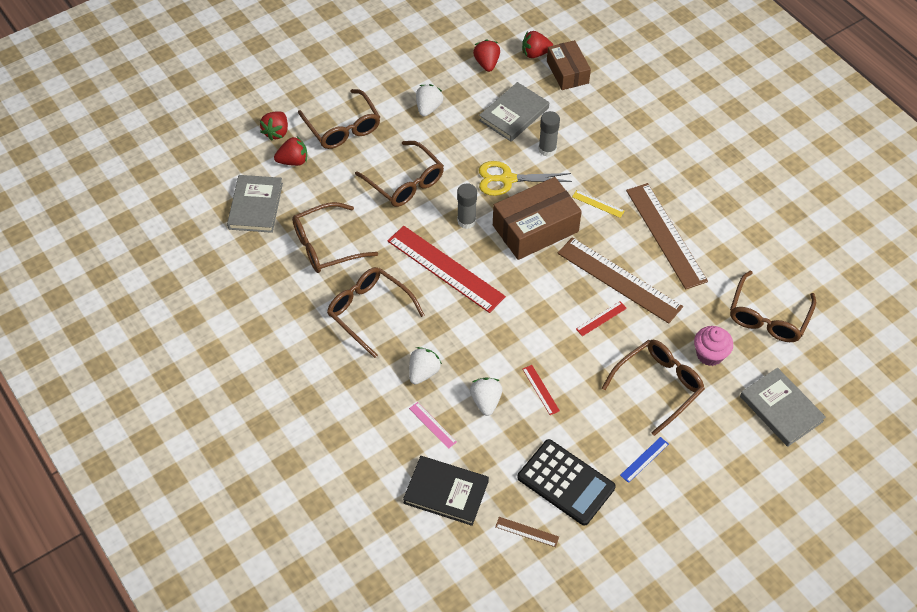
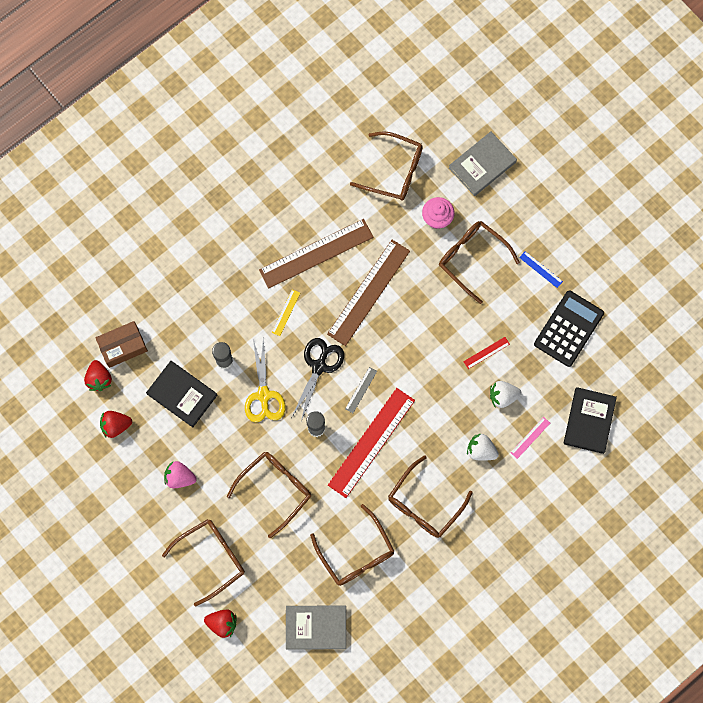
camera: 95 degrees left, 20 degrees up
red strawberry [274,136,307,166] -> none
white strawberry [416,84,443,117] -> pink strawberry [164,461,197,488]
grey book [479,82,549,141] -> black book [146,361,217,427]
brown box [493,177,582,260] -> black scissors [292,338,344,421]
brown ruler [495,517,559,547] -> none
red ruler [576,301,627,336] -> none
none -> grey ruler [345,367,377,413]

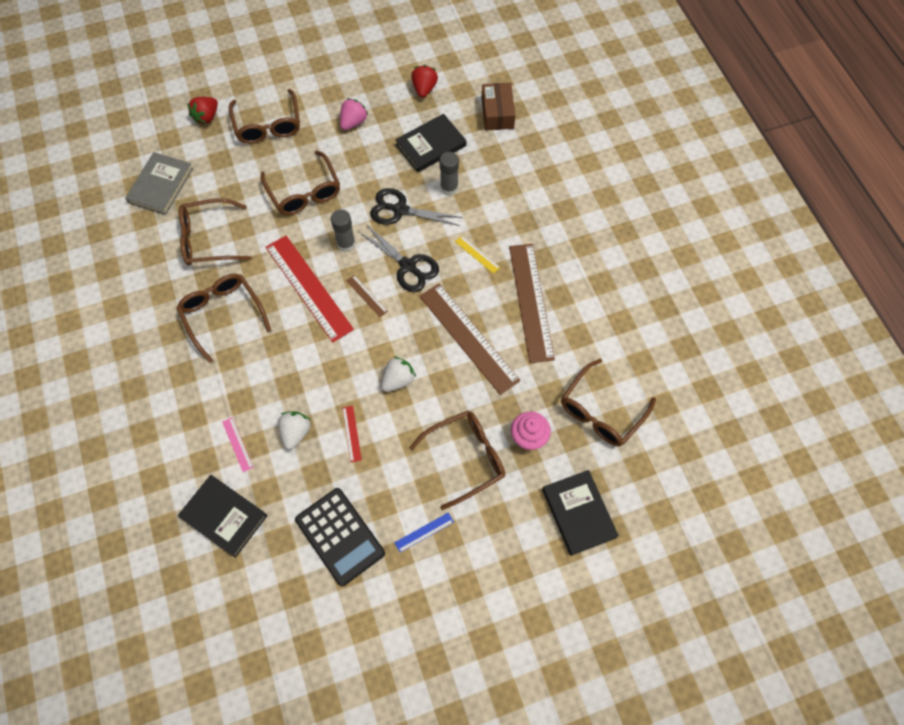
camera: 110 degrees right, 10 degrees down
red strawberry [84,360,112,391] -> none
yellow scissors [245,338,286,422] -> black scissors [370,188,462,226]
grey ruler [345,367,377,413] -> brown ruler [346,275,388,317]
grey book [449,132,517,196] -> black book [542,470,619,556]
white strawberry [467,434,499,461] -> white strawberry moved to [381,356,416,392]

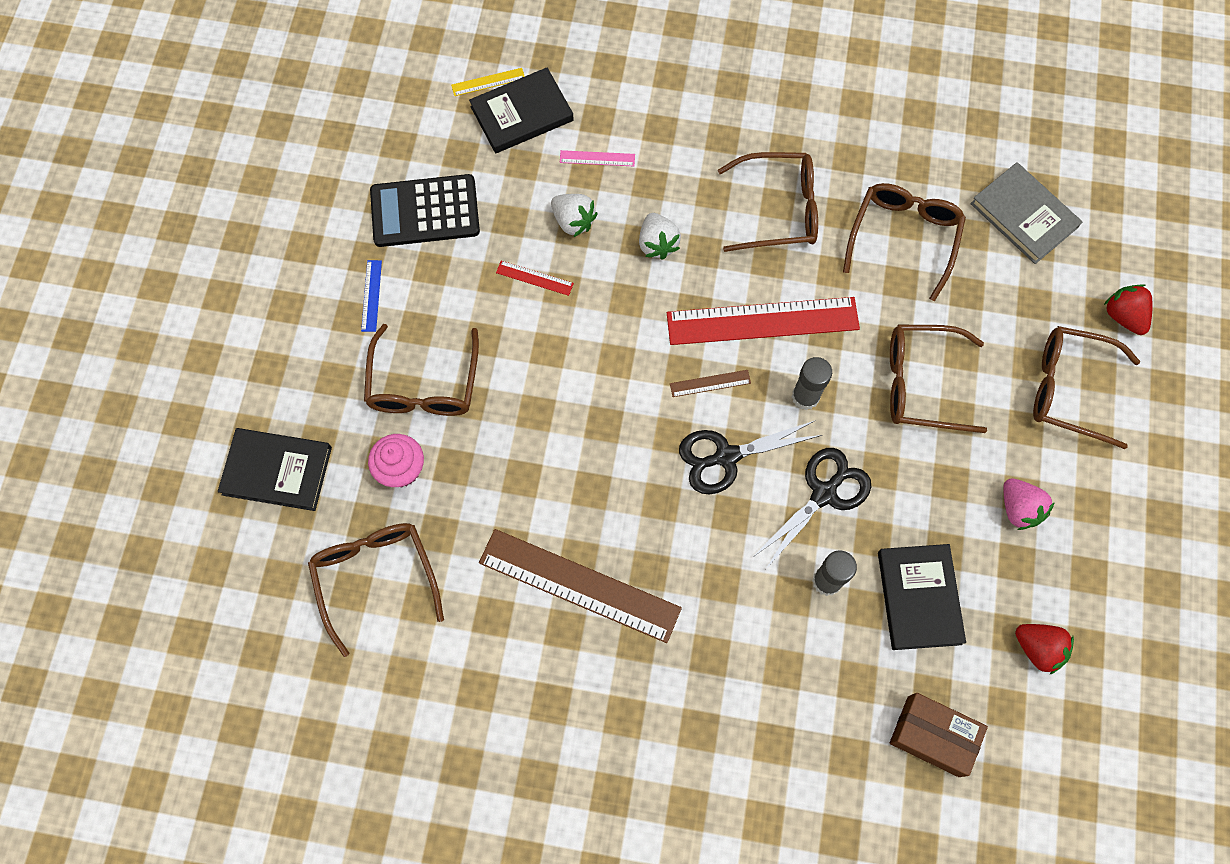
camera: 120 degrees right, 5 degrees up
white strawberry [381,356,416,392] -> white strawberry moved to [639,213,681,260]
brown ruler [419,283,521,395] -> none
yellow ruler [455,236,500,274] -> yellow ruler moved to [451,68,525,96]

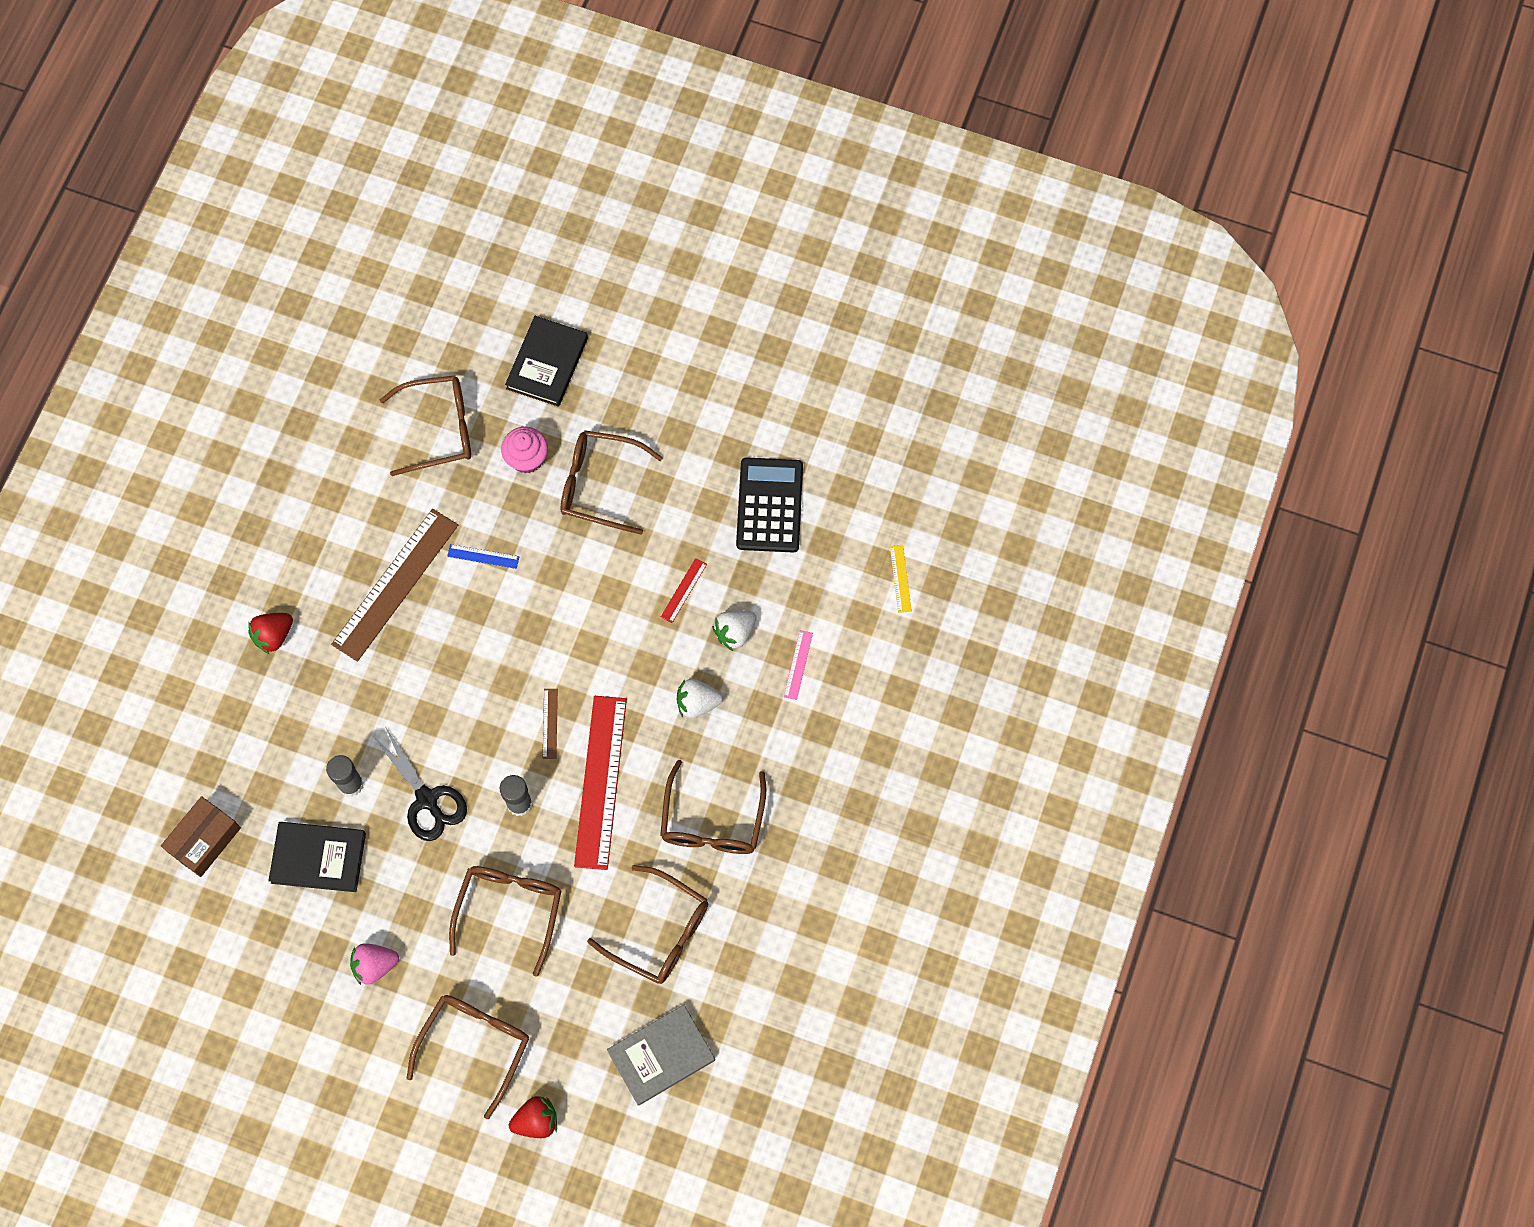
camera: 100 degrees right, 0 degrees up
blue ruler [361,260,382,332] -> blue ruler moved to [447,544,519,569]
black book [469,67,574,154] -> none
black scissors [679,420,822,495] -> none
red strawberry [1015,624,1074,675] -> red strawberry moved to [248,613,293,654]

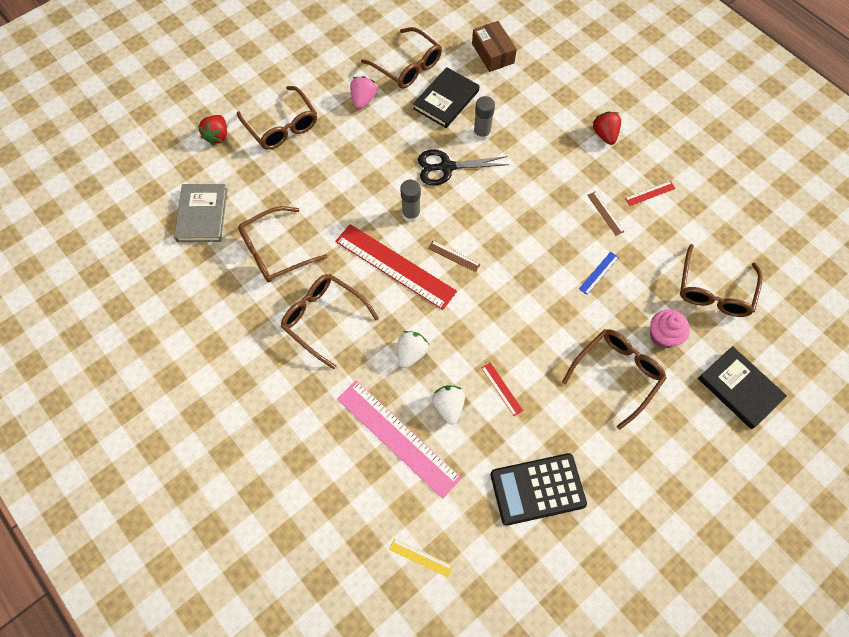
camera: 120 degrees right, 5 degrees down
brown ruler [331,509,458,662] -> brown ruler [587,191,624,236], size x0.41
brown glasses [449,866,561,976] -> brown glasses moved to [361,27,442,89]
black calculator [736,457,803,553] -> black calculator turned 135 degrees clockwise [490,453,587,526]
pink ruler [784,630,813,700] -> pink ruler [337,380,462,499], size x2.41
none -> red ruler [625,181,676,206]

